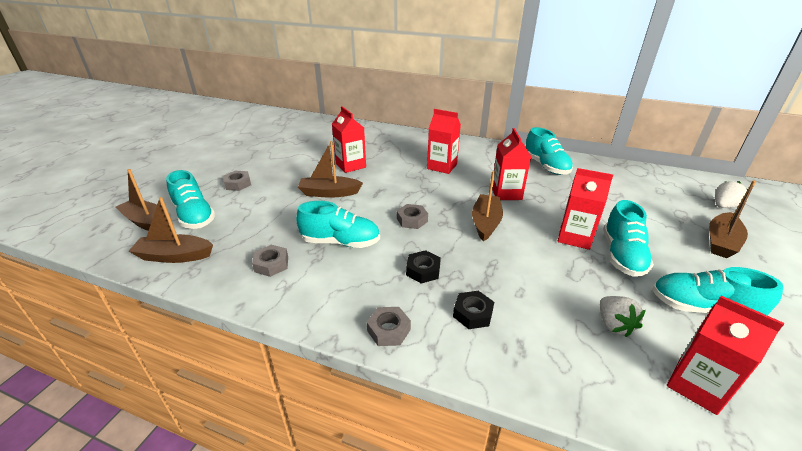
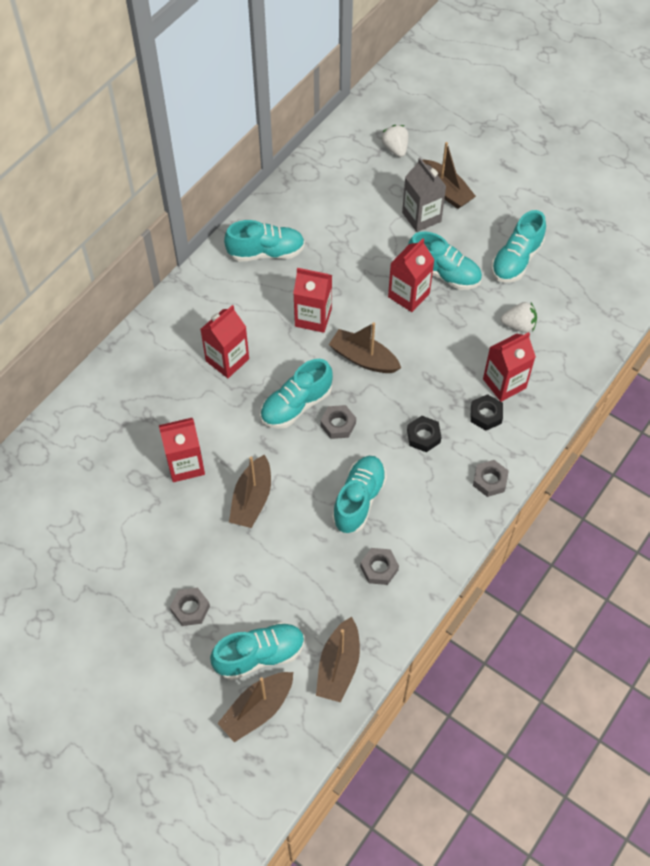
camera: 75 degrees left, 25 degrees up
red carton [667,296,784,415] -> red carton moved to [483,332,536,402]
none -> turquoise shoe [260,359,333,429]
none -> grey carton [402,158,446,232]

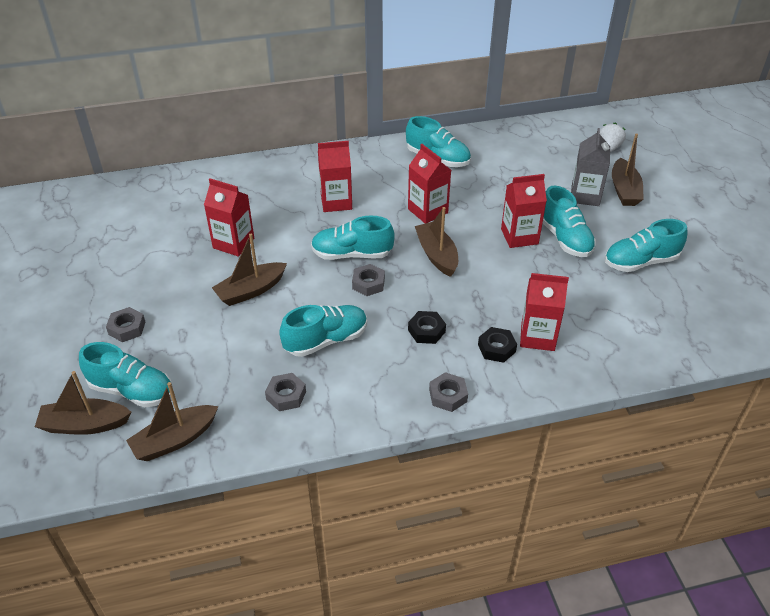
camera: 40 degrees right, 15 degrees down
white strawberry [501,302,537,333] -> none

